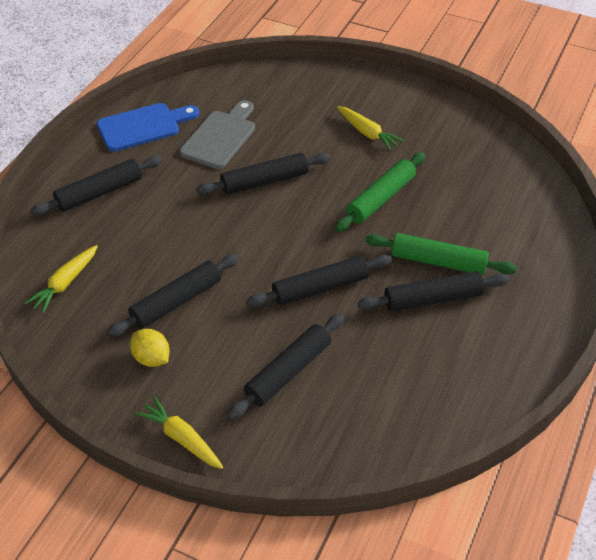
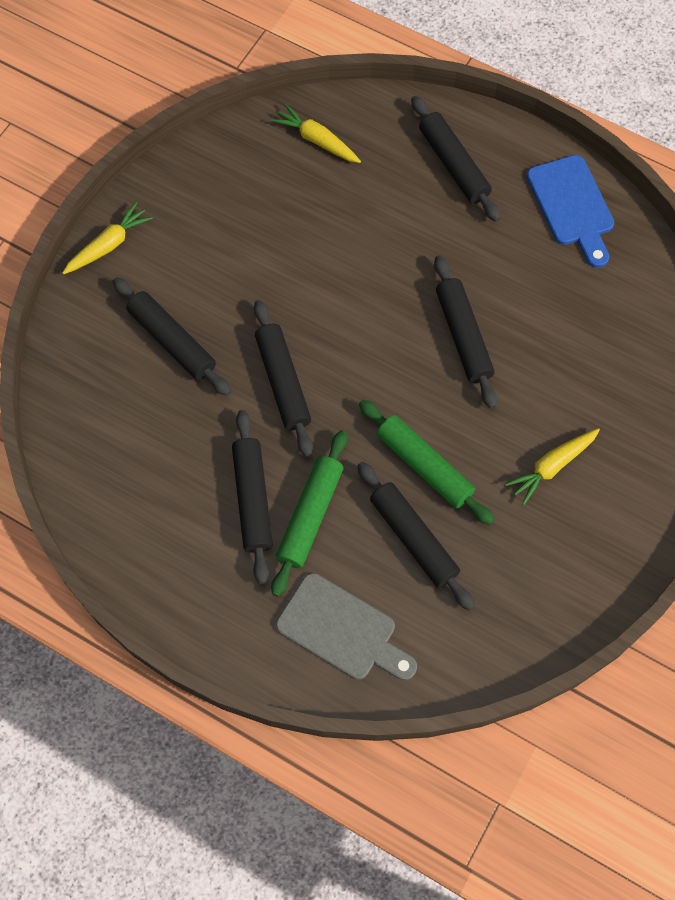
camera: 95 degrees right, 20 degrees up
black rolling pin [107,254,239,337] -> black rolling pin moved to [357,462,474,610]
yellow lemon [130,329,170,367] -> none
grey cutting board [180,100,255,169] -> grey cutting board moved to [276,573,417,680]

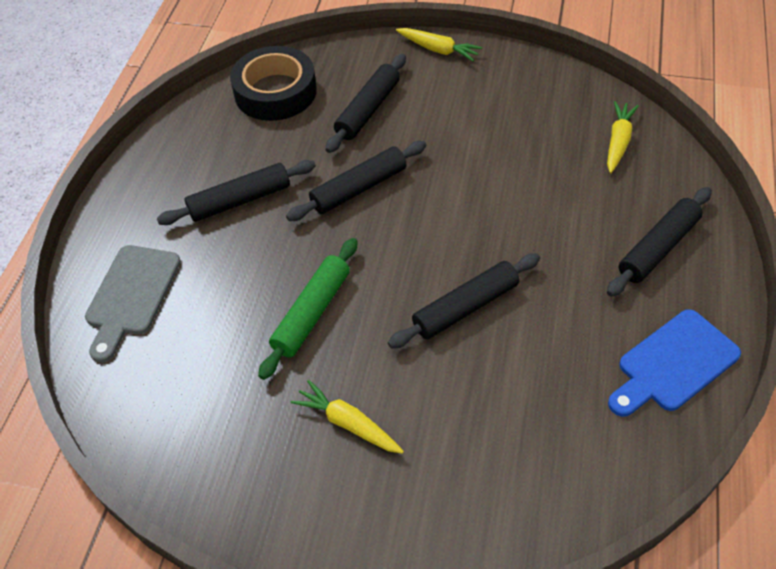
camera: 75 degrees right, 15 degrees down
green rolling pin [271,430,347,597] -> none
black rolling pin [357,462,474,610] -> none
none -> black tape [230,46,317,121]

